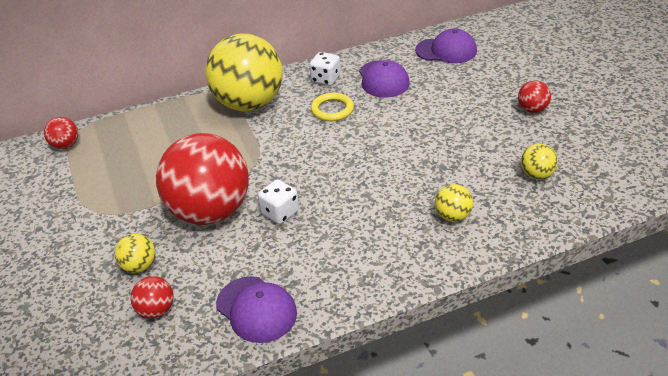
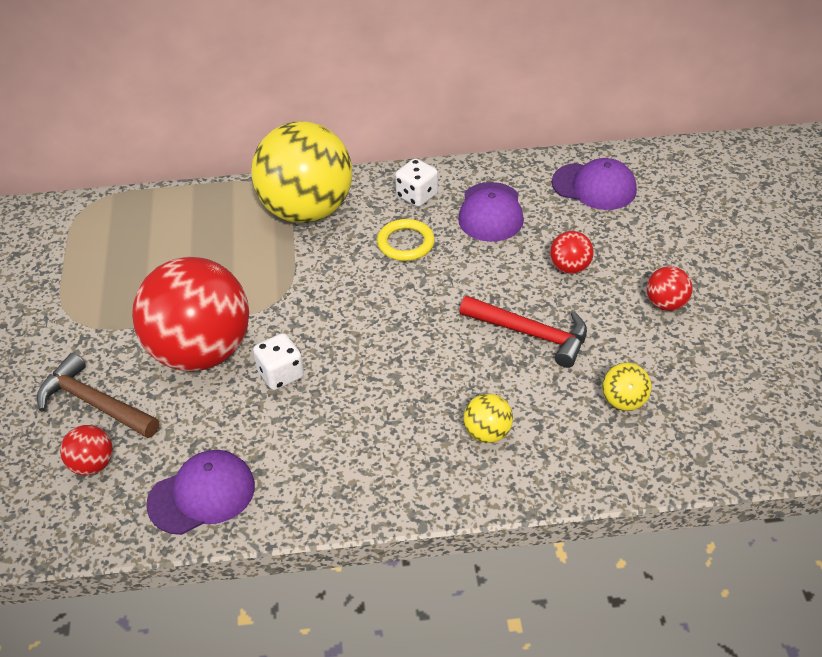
camera: 15 degrees right, 5 degrees up
red ball [44,117,78,149] -> red ball moved to [550,231,594,274]
yellow ball [115,234,155,273] -> brown hammer [37,353,159,438]
purple cap [216,276,297,343] -> purple cap turned 90 degrees counterclockwise [146,450,255,535]
none -> red hammer [459,296,587,368]

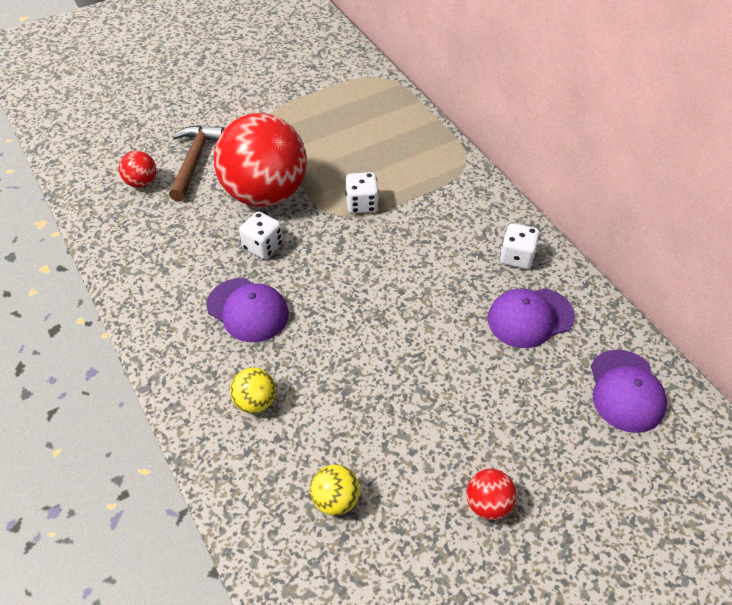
camera: 65 degrees right, 5 degrees up
purple cap [146,450,255,535] -> purple cap moved to [206,278,289,342]
yellow ball [251,121,353,223] -> none
yellow ring [377,219,435,261] -> none
red hammer [459,296,587,368] -> none
red ball [550,231,594,274] -> none
none -> white dice [345,172,379,213]

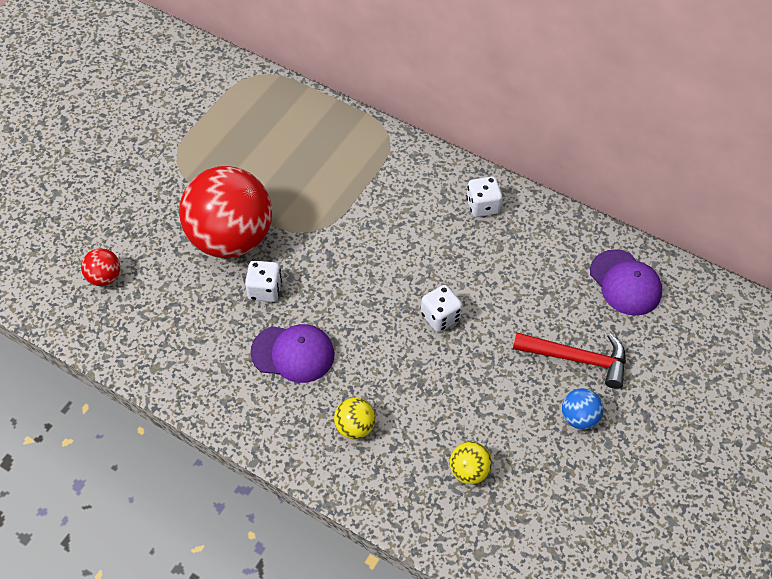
camera: 30 degrees left, 5 degrees up
brown hammer [169,125,224,202] -> none
white dice [345,172,379,213] -> white dice moved to [421,285,462,332]
red ball [466,469,517,520] -> blue ball [562,388,603,430]
purple cap [488,288,575,348] -> none
none -> red hammer [513,332,626,389]

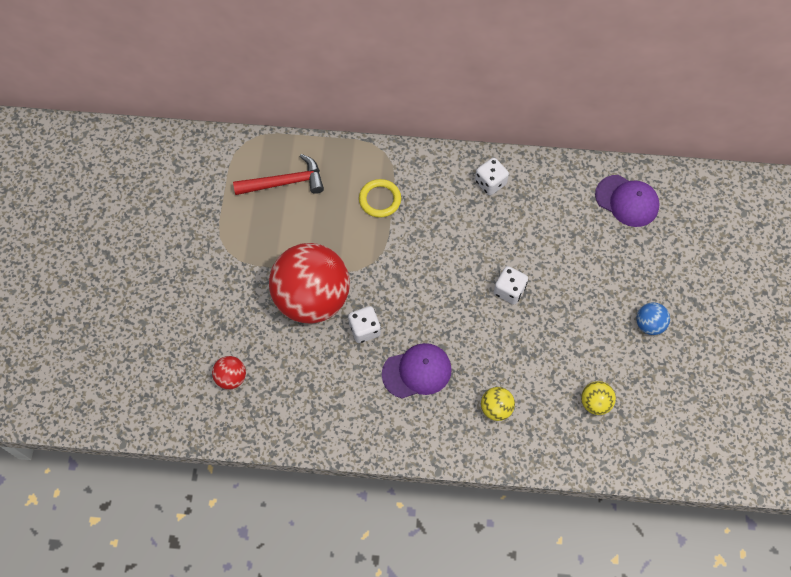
camera: 25 degrees left, 10 degrees up
red hammer [513,332,626,389] -> red hammer moved to [233,154,324,195]
none -> yellow ring [359,179,401,218]

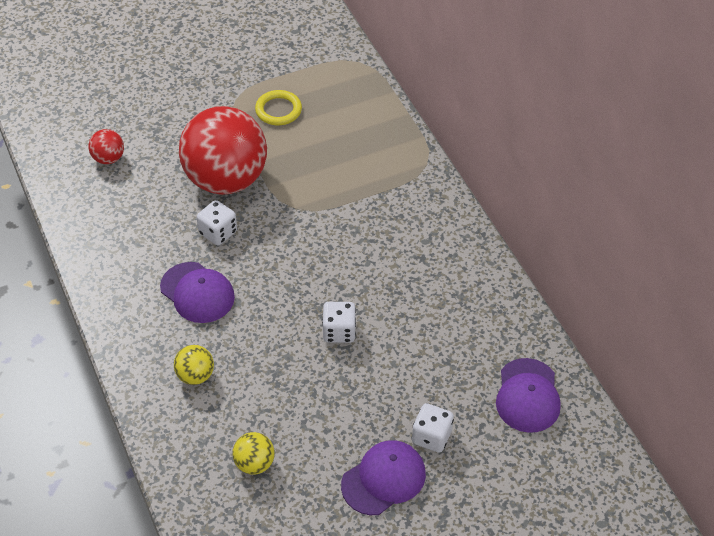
camera: 60 degrees right, 15 degrees down
red hammer [233,154,324,195] -> none
yellow ring [359,179,401,218] -> yellow ring moved to [255,90,302,125]
white dice [475,158,509,195] -> white dice moved to [412,403,454,453]
blue ball [636,303,670,335] -> purple cap [341,440,426,515]

